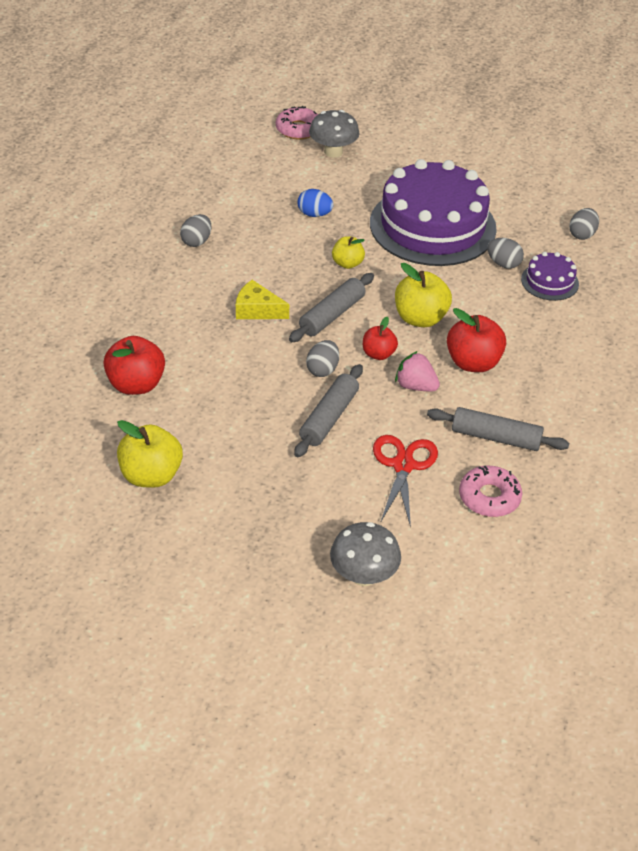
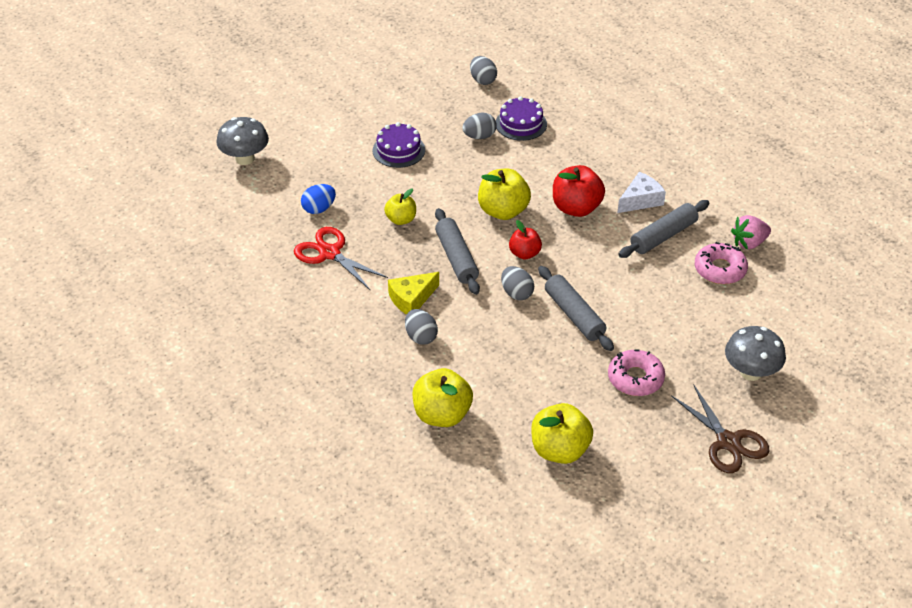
camera: 55 degrees left, 0 degrees up
red apple [103,336,165,395] -> yellow apple [413,368,473,427]
grey egg [180,214,211,247] -> grey egg moved to [405,309,438,345]
pink donut [276,106,318,140] -> pink donut moved to [608,349,665,396]
purple cake [370,159,497,266] -> purple cake [373,122,425,168], size x0.43
red scissors [373,435,438,528] -> red scissors moved to [294,227,388,290]
pink strawberry [395,351,440,391] -> pink strawberry moved to [731,215,771,250]
none -> white cheese [617,172,666,213]
none -> brown scissors [671,384,769,473]

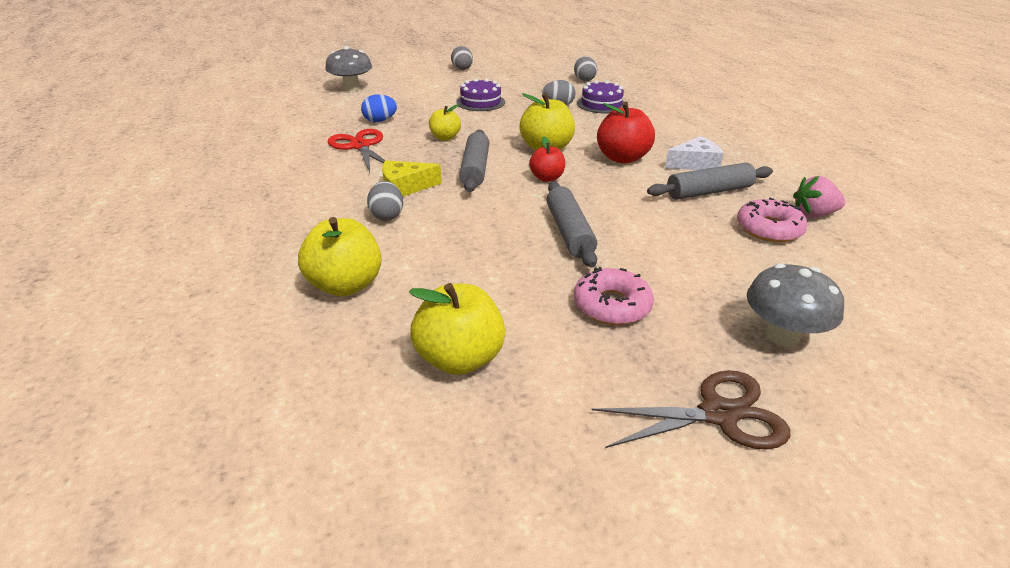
camera: 20 degrees right, 10 degrees down
grey egg [501,266,534,300] -> grey egg moved to [451,46,473,70]
brown scissors [671,384,769,473] -> brown scissors turned 90 degrees counterclockwise [591,370,791,449]

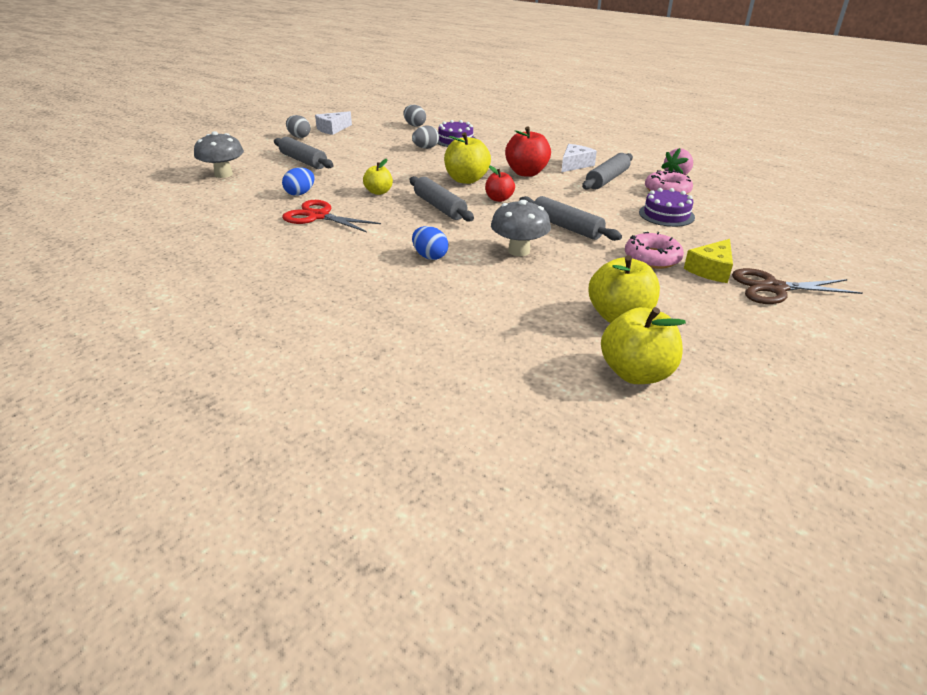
camera: 35 degrees left, 0 degrees up
yellow apple [298,217,382,297] -> yellow apple moved to [601,307,686,384]
grey egg [367,181,403,221] -> blue egg [412,226,448,260]
yellow cheese [382,160,442,196] -> yellow cheese moved to [684,239,733,283]
purple cake [456,78,505,111] -> purple cake moved to [639,188,695,227]
brown scissors [591,370,791,449] -> brown scissors turned 135 degrees counterclockwise [732,268,863,304]
grey mushroom [747,264,844,347] -> grey mushroom moved to [491,200,551,256]
none -> grey rolling pin [274,137,334,169]
none -> white cheese [315,111,352,135]

